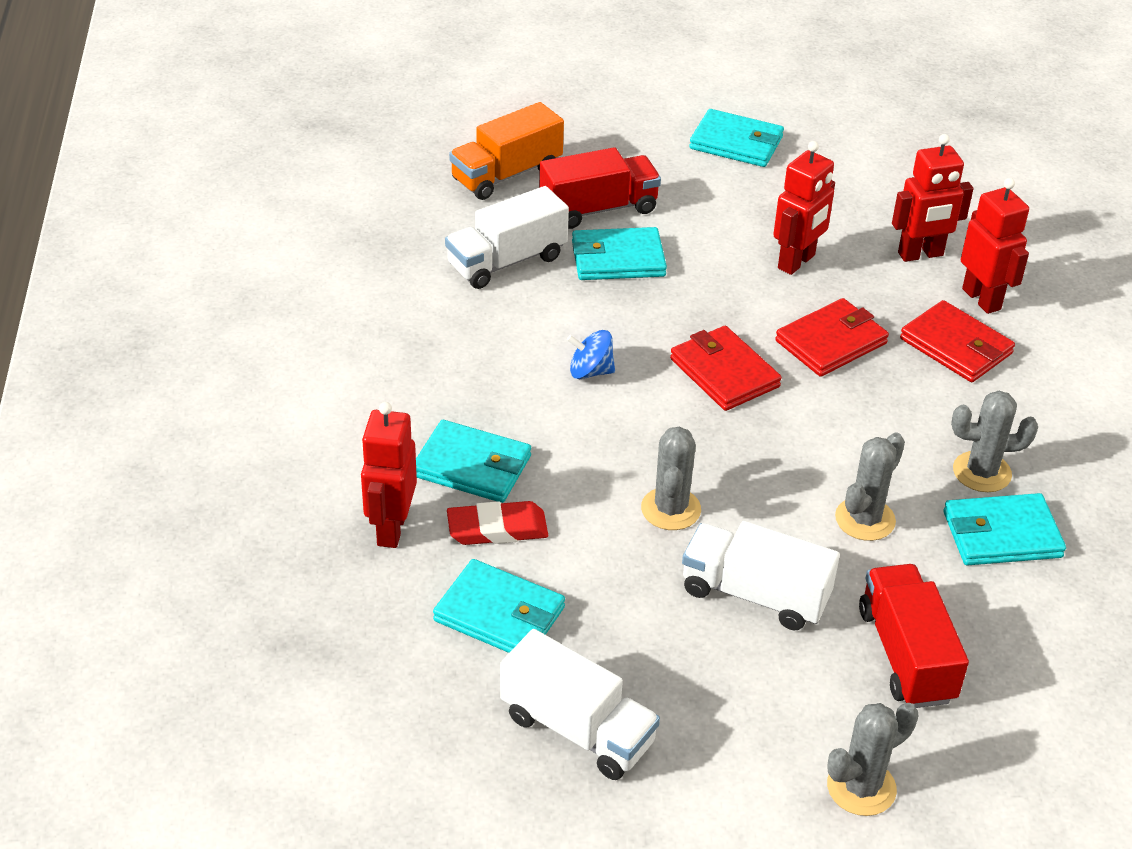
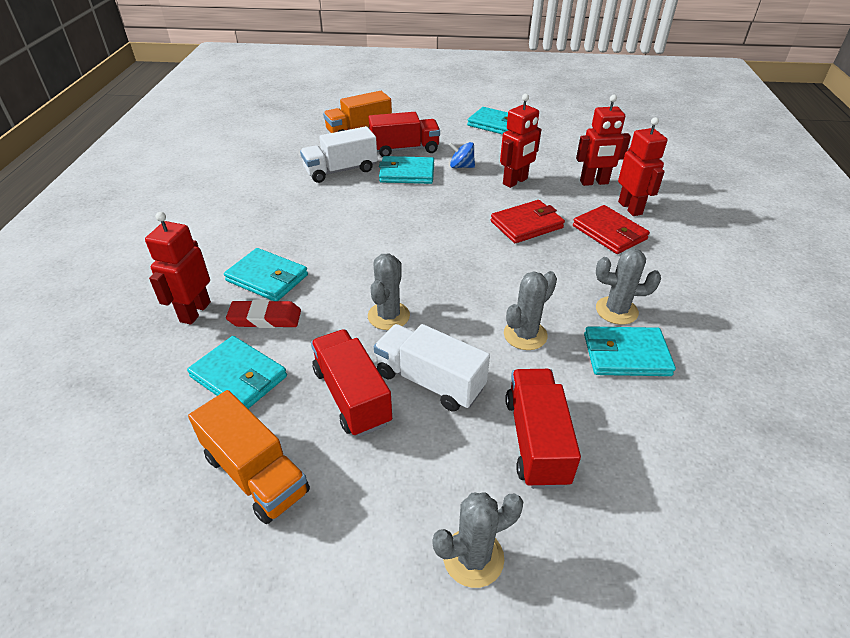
camera: 10 degrees right, 0 degrees up
white truck [500,629,660,780] -> orange truck [188,390,310,524]
blue spinning top [567,330,615,379] -> blue spinning top moved to [449,142,475,168]
red wallet [670,326,782,411] -> none
none -> red truck [311,329,392,437]

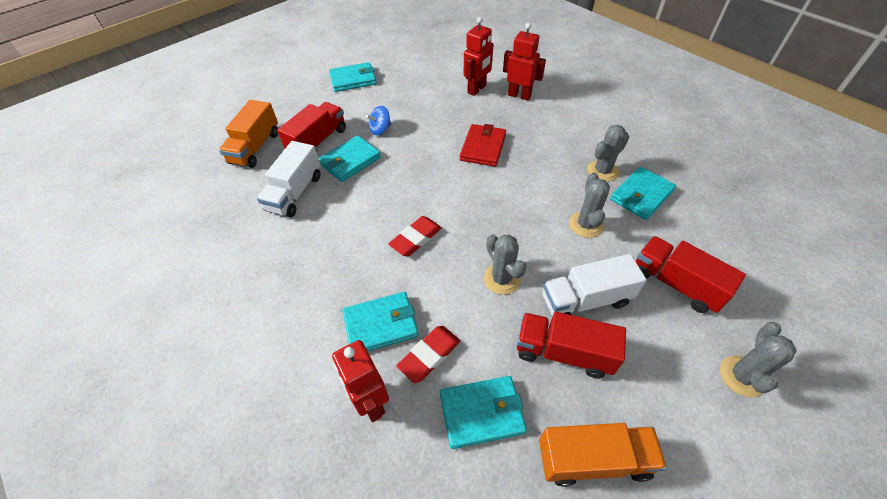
camera: 45 degrees left, 10 degrees up
red robot [500,94,541,188] -> none
red wallet [573,205,650,254] -> none
none -> red eraser [388,216,442,256]

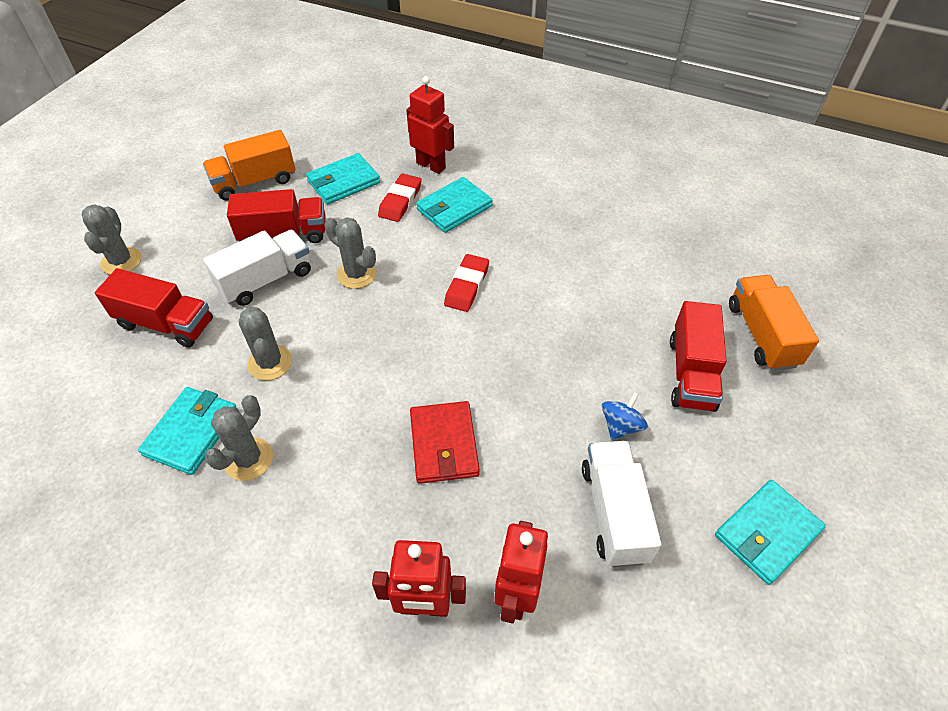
camera: 155 degrees right, 0 degrees up
white truck [257,141,321,217] -> white truck moved to [582,441,661,567]
turquoise wallet [319,135,381,182] -> none

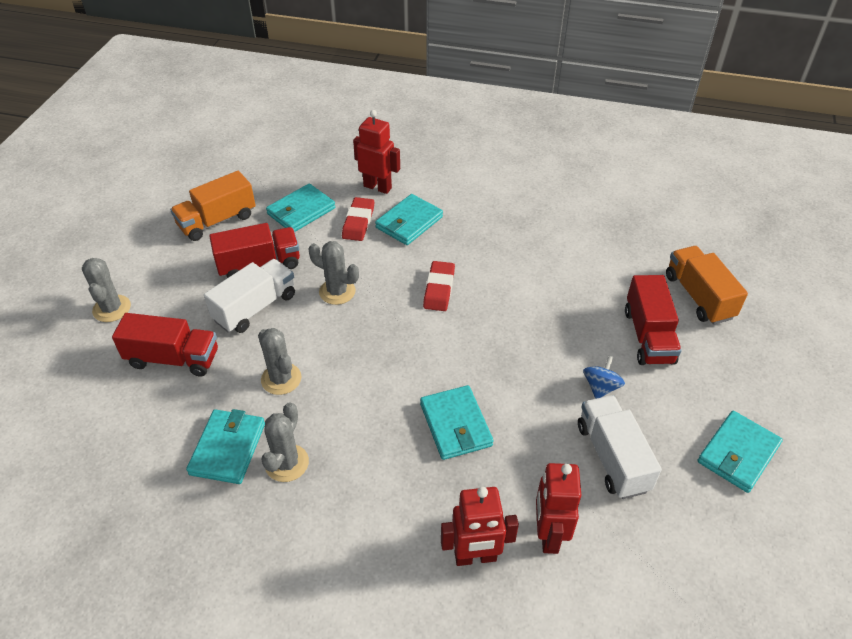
camera: 10 degrees left, 5 degrees down
red wallet [410,401,480,484] -> turquoise wallet [420,385,494,460]

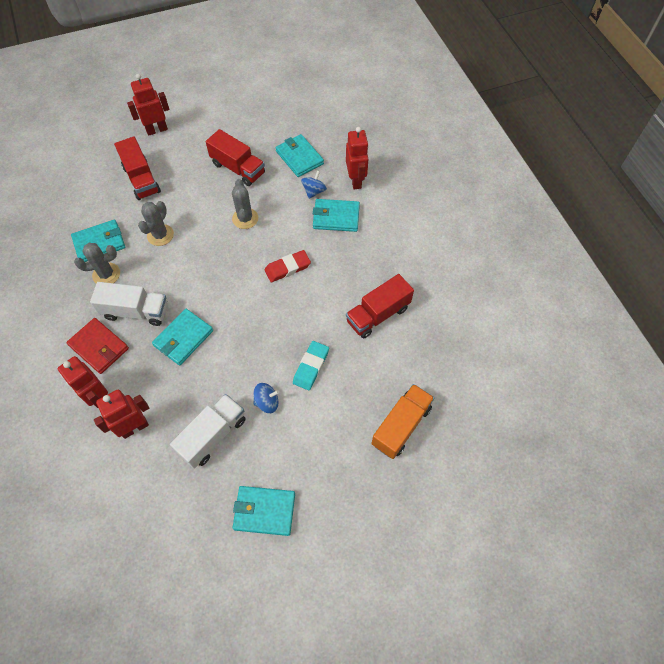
camera: 55 degrees right, 15 degrees up
grey cactus [82,258,131,322] -> red robot [127,74,169,136]
orange truck [170,171,256,241] -> none
white truck [204,259,295,333] -> white truck moved to [90,282,168,326]
turquoise wallet [266,184,335,232] -> turquoise wallet turned 45 degrees clockwise [276,134,324,177]
red eraser [342,197,374,241] -> blue spinning top [301,170,327,199]
red truck [625,275,682,365] -> red truck moved to [346,274,414,338]
none -> red wallet [66,318,129,374]
none -> turquoise eraser [293,341,329,390]

